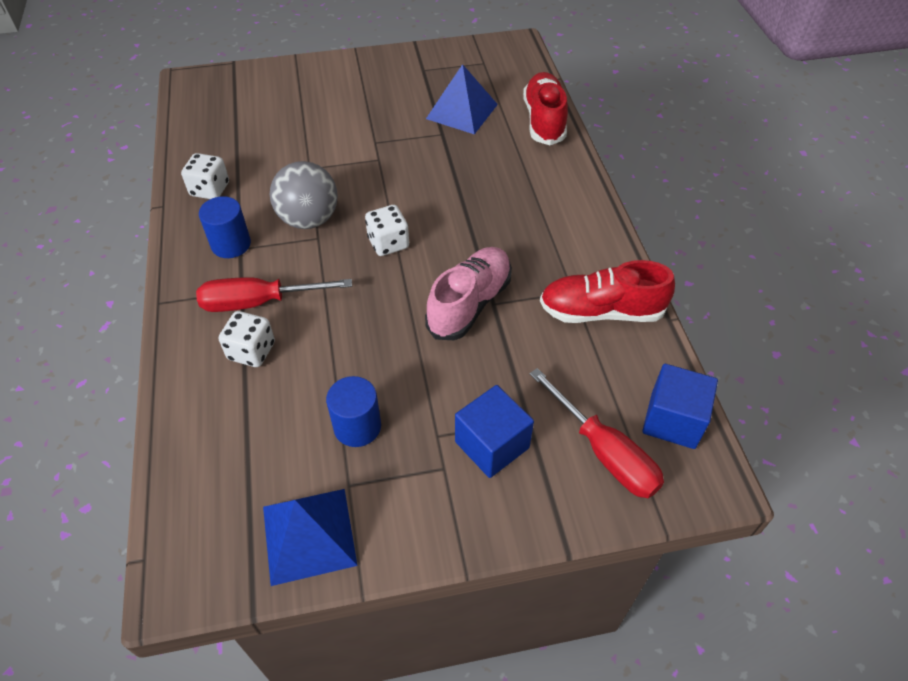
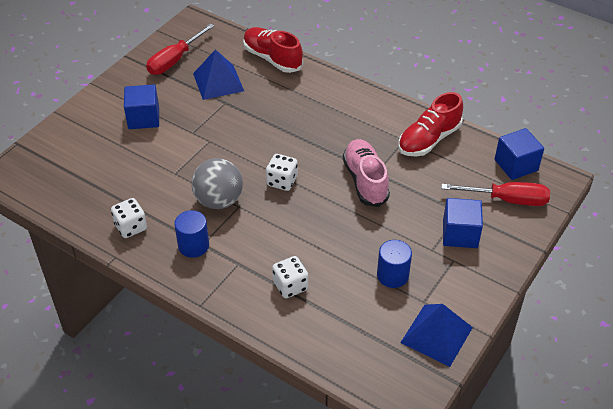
camera: 45 degrees left, 5 degrees down
red screwdriver [196,277,352,312] -> red screwdriver moved to [146,23,215,75]
none -> blue cube [124,84,159,129]

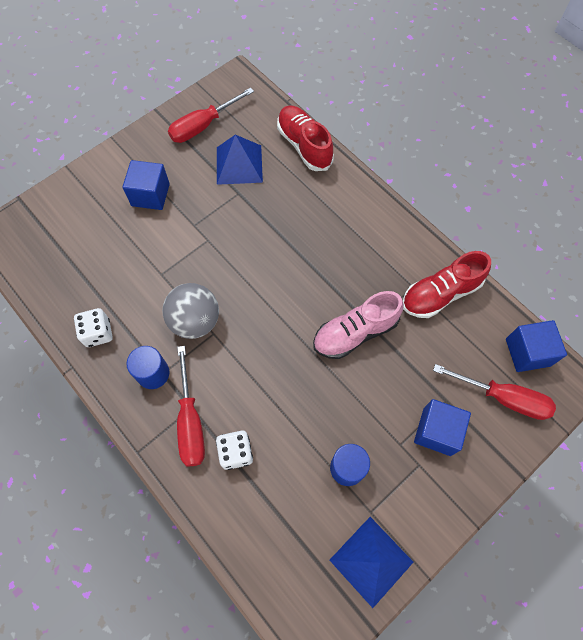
camera: 15 degrees right, 20 degrees up
white dice [266,154,298,191] -> none
pink shoe [343,139,390,207] -> pink shoe turned 120 degrees counterclockwise [313,291,403,359]
none -> red screwdriver [177,346,205,467]

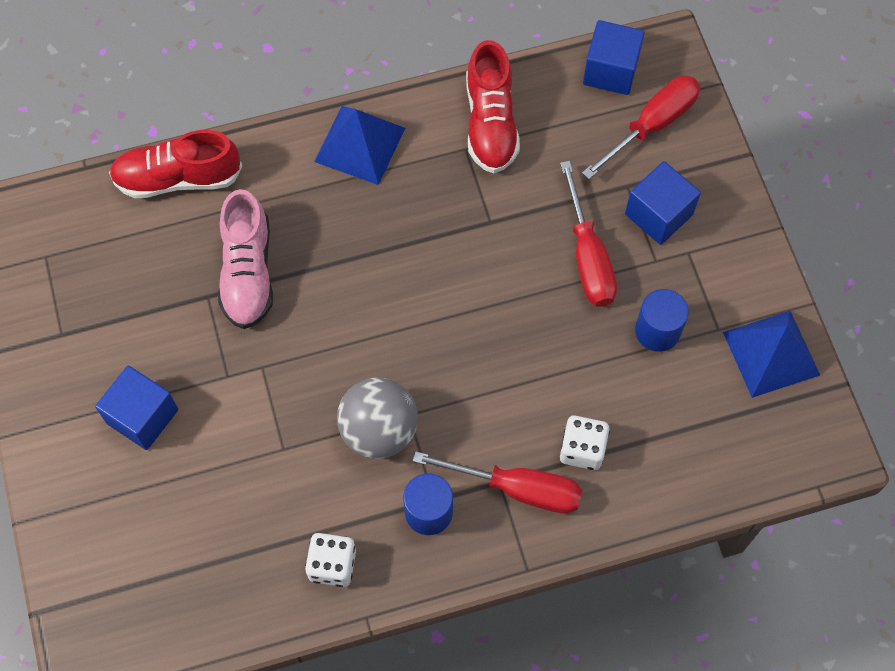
camera: 65 degrees left, 0 degrees up
red screwdriver [168,88,254,143] -> red screwdriver moved to [560,161,617,307]
blue pyramid [217,135,263,185] -> blue pyramid moved to [314,106,405,185]
pink shoe [313,291,403,359] -> pink shoe moved to [218,189,273,329]

